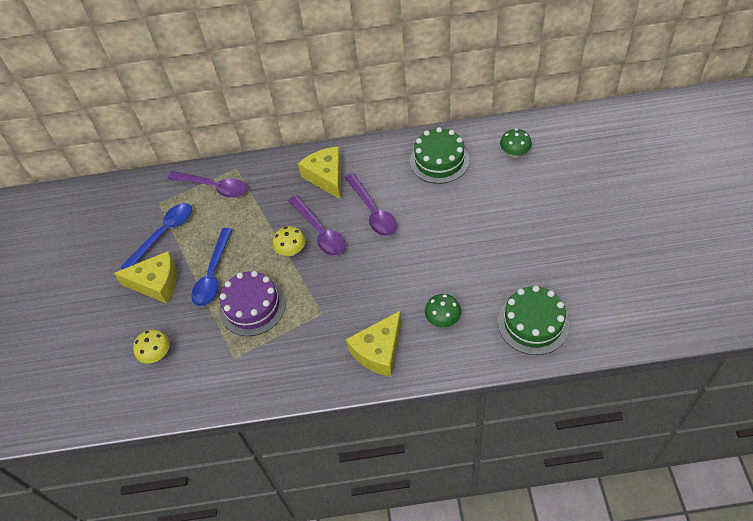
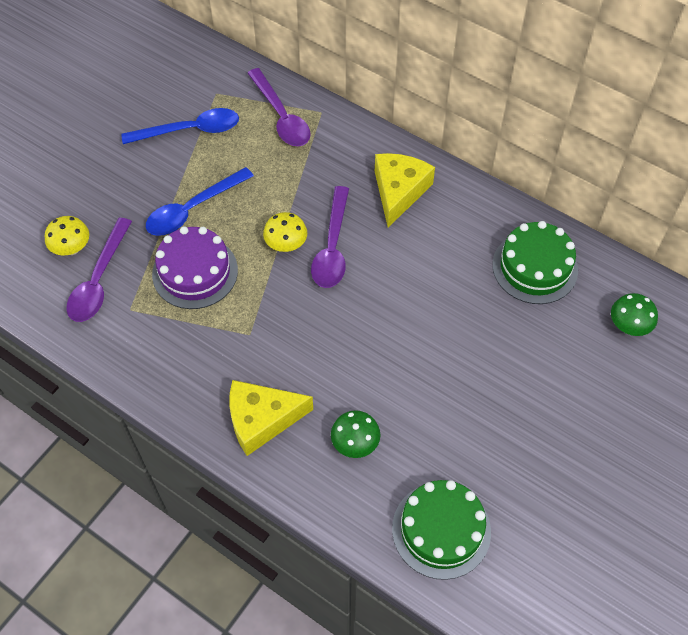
camera: 35 degrees right, 5 degrees up
yellow cheese [114,251,177,303] -> none
purple spoon [345,173,397,236] -> purple spoon moved to [66,218,132,322]

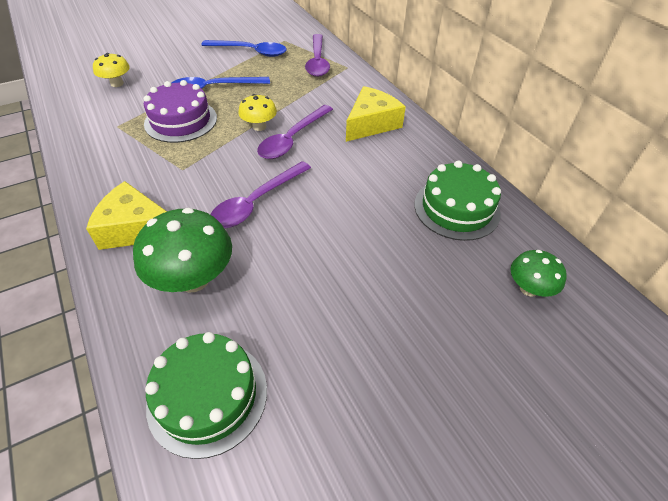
camera: 25 degrees right, 10 degrees down
purple spoon [66,218,132,322] -> purple spoon moved to [210,161,311,229]
green mushroom [331,410,380,458] -> green mushroom [133,208,232,293], size x1.76

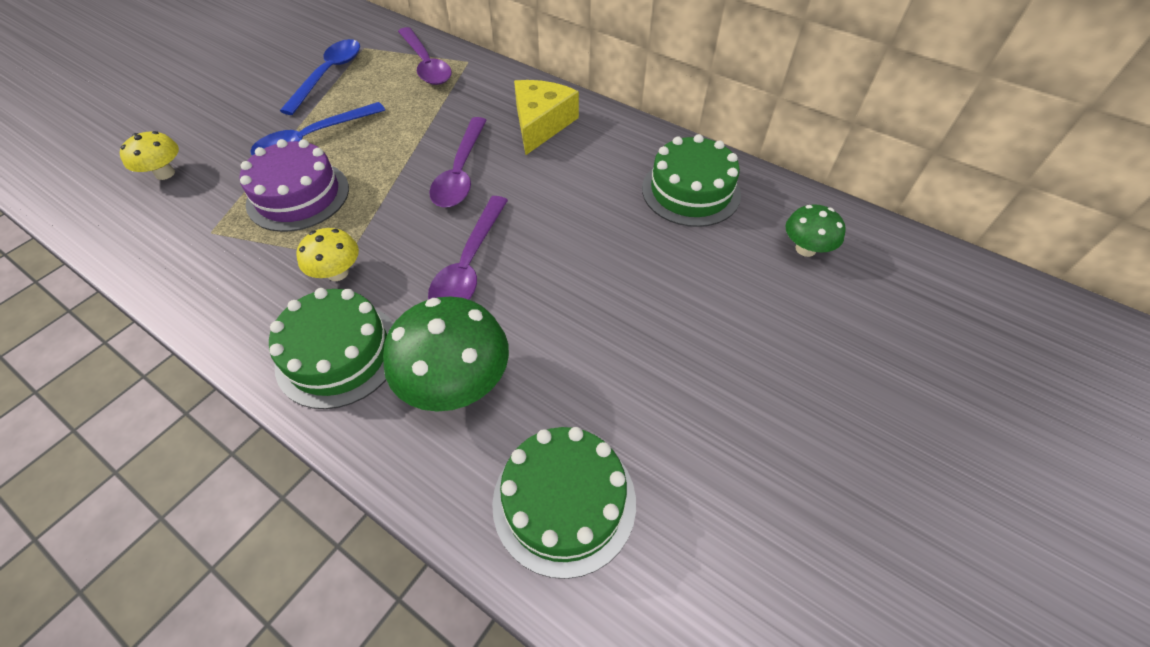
camera: 25 degrees left, 5 degrees up
yellow cheese [86,181,167,250] -> green cake [269,288,394,409]
blue spoon [201,40,287,57] -> blue spoon turned 60 degrees counterclockwise [280,39,360,115]
yellow mushroom [238,94,277,131] -> yellow mushroom moved to [296,228,359,281]

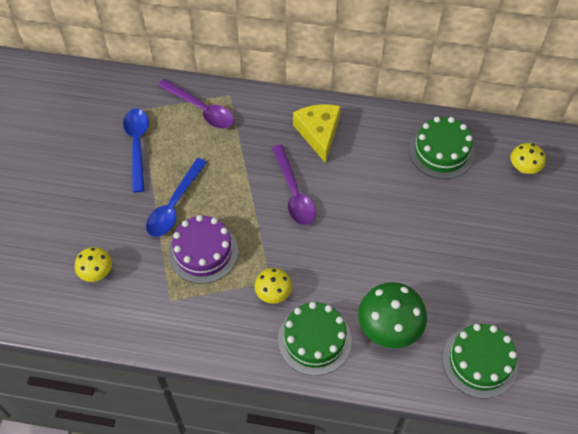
camera: 25 degrees left, 5 degrees up
purple spoon [428,196,508,300] -> none
green mushroom [785,204,846,257] -> yellow mushroom [511,143,545,174]

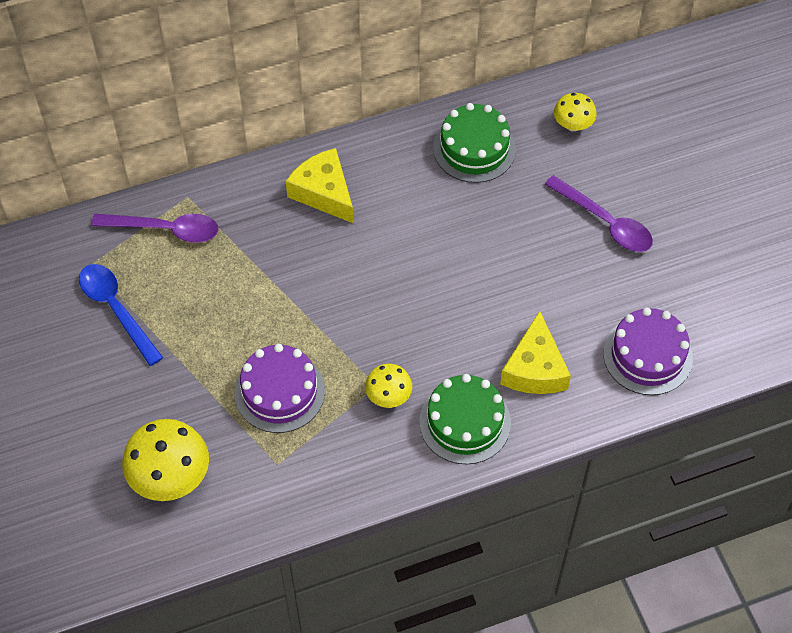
camera: 30 degrees left, 0 degrees up
yellow mushroom [75,247,112,282] -> yellow mushroom [122,419,209,501], size x1.76
blue spoon [146,158,207,237] -> none
purple spoon [272,144,316,225] -> purple spoon moved to [544,175,653,252]
green mushroom [358,282,427,348] -> yellow cheese [500,311,571,394]
green cake [442,324,518,398] -> purple cake [603,307,693,395]

